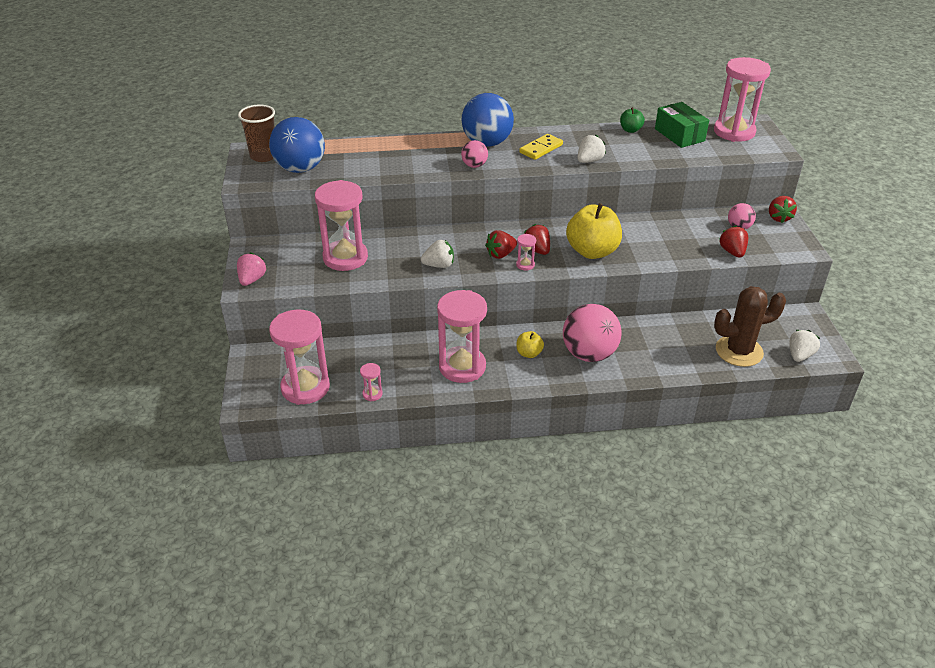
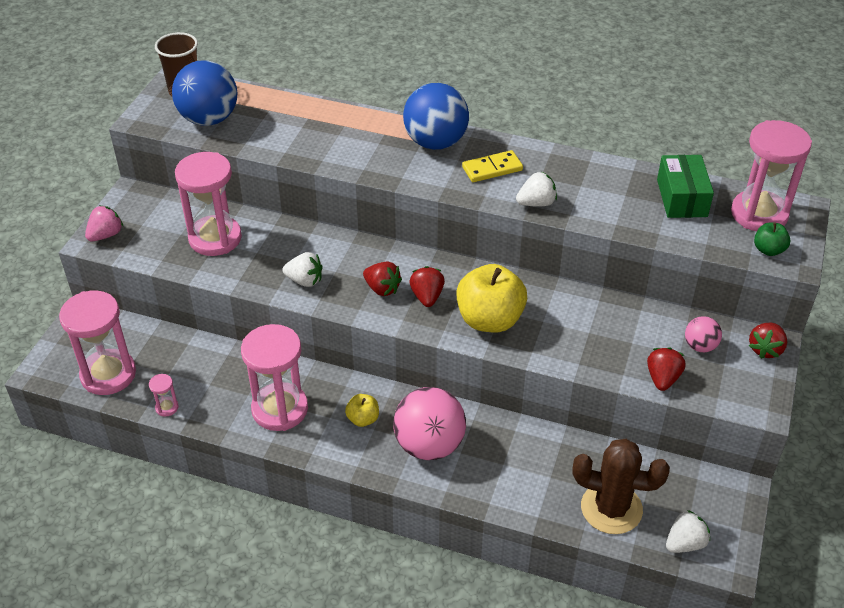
camera: 25 degrees right, 5 degrees up
pink ball [461,140,488,168] -> none
red strawberry [485,230,517,259] -> red strawberry turned 135 degrees counterclockwise [363,262,402,296]
pink hourglass [516,234,536,271] -> none
green apple [620,107,645,133] -> green apple moved to [754,222,790,256]

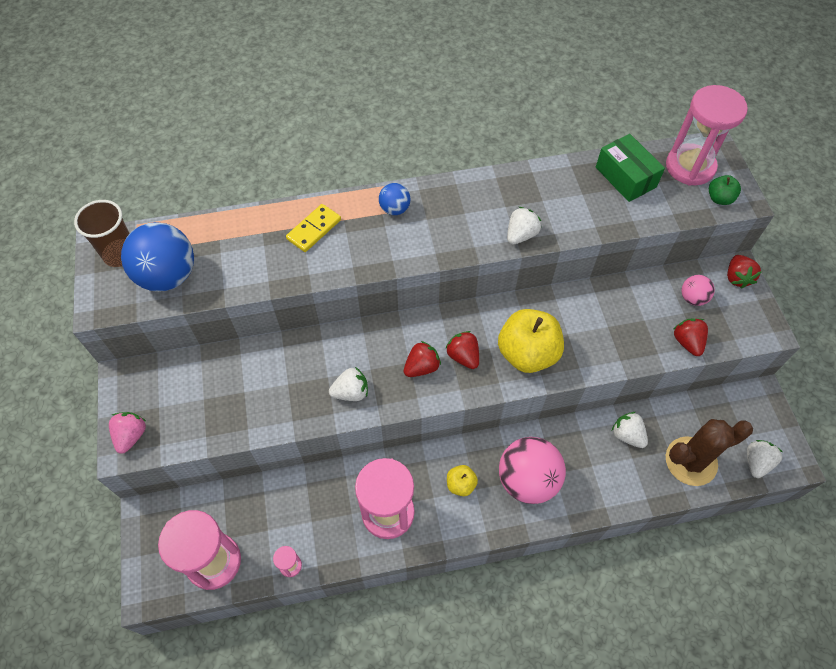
camera: 30 degrees left, 15 degrees up
pink hourglass [175,152,242,256] -> none
red strawberry [363,262,402,296] -> red strawberry turned 45 degrees counterclockwise [404,341,441,377]
blue ball [403,83,469,150] -> blue ball [379,183,410,215], size x0.50
yellow domino [462,150,523,182] -> yellow domino moved to [286,204,341,252]
none -> white strawberry [612,412,648,448]

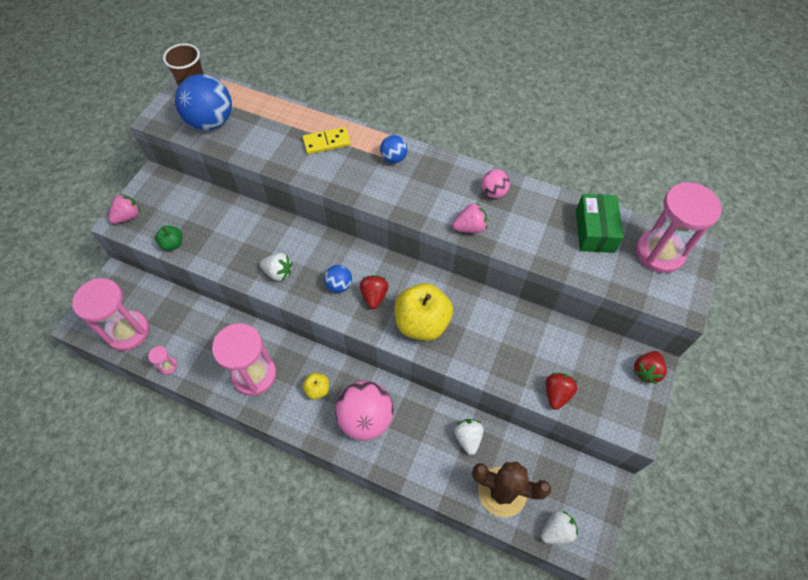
camera: 35 degrees right, 0 degrees up
red strawberry [404,341,441,377] -> blue ball [324,265,352,293]
white strawberry [507,207,541,244] -> pink strawberry [452,203,487,233]
pink ball [681,275,715,306] -> pink ball moved to [481,169,510,198]
green apple [709,175,741,205] -> green apple moved to [155,226,182,251]

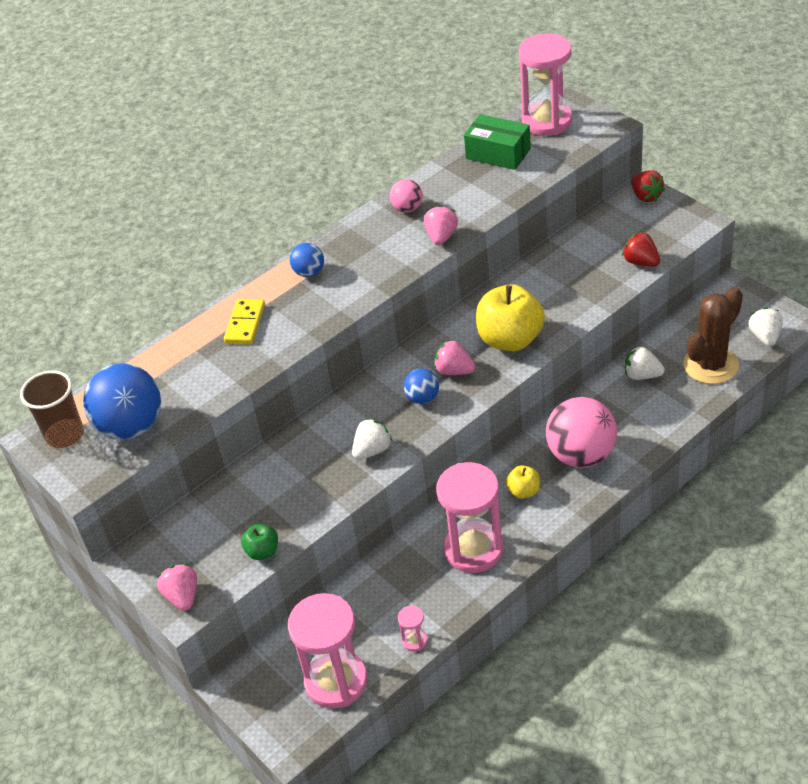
camera: 60 degrees left, 15 degrees down
red strawberry [360,275,389,309] -> pink strawberry [434,339,475,375]

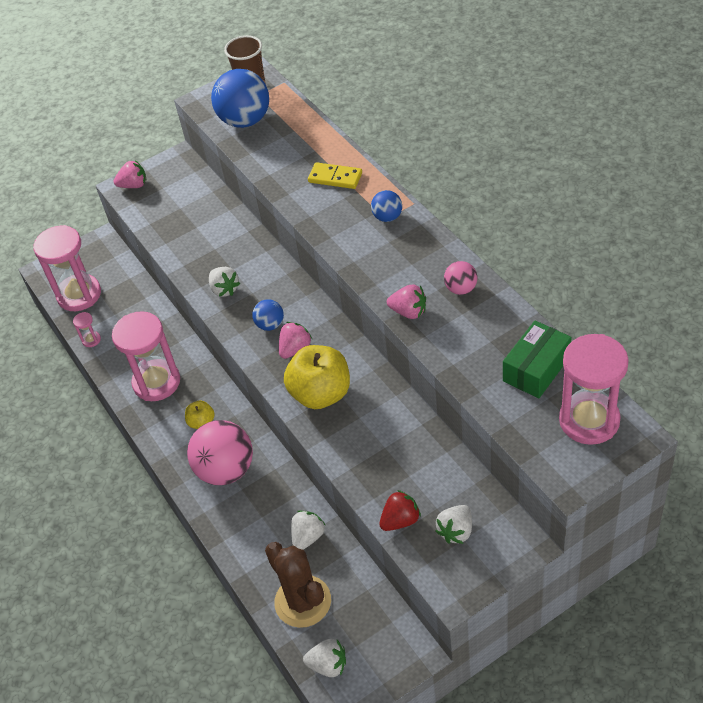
camera: 100 degrees right, 5 degrees up
green apple [241,524,278,560] -> none
red strawberry [631,170,665,202] -> none
none -> white strawberry [436,505,472,544]

